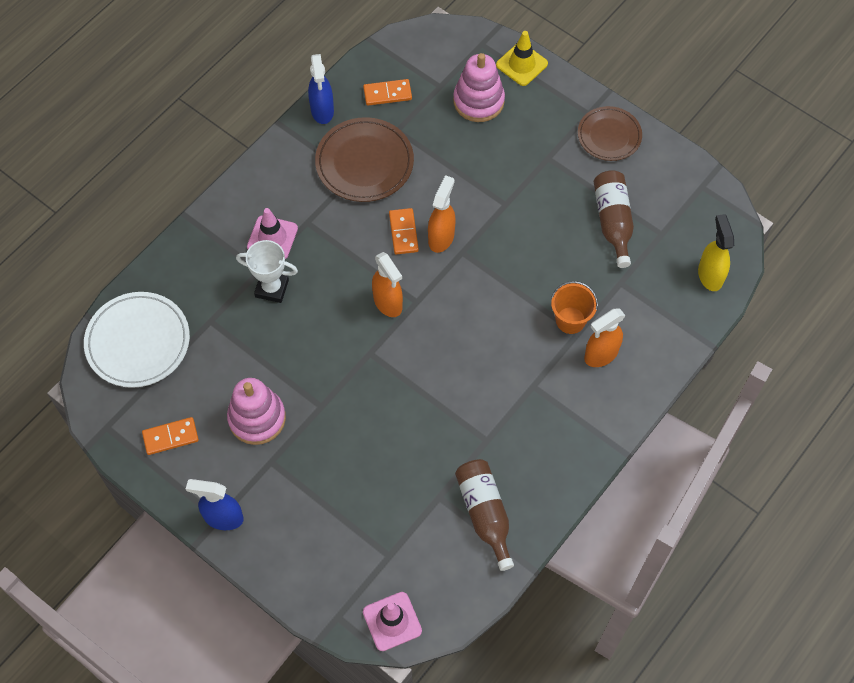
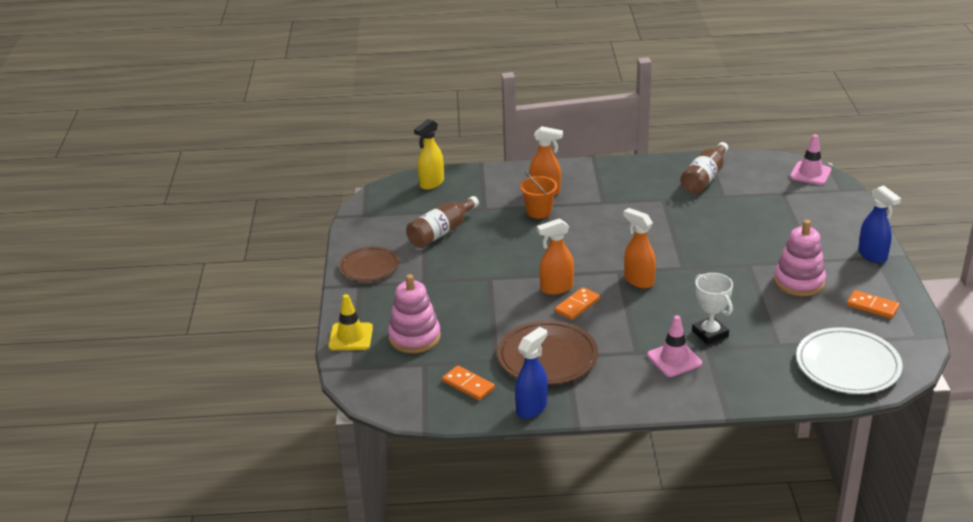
camera: 130 degrees left, 30 degrees down
orange spray bottle [372,252,403,317] -> orange spray bottle turned 60 degrees counterclockwise [623,208,656,288]

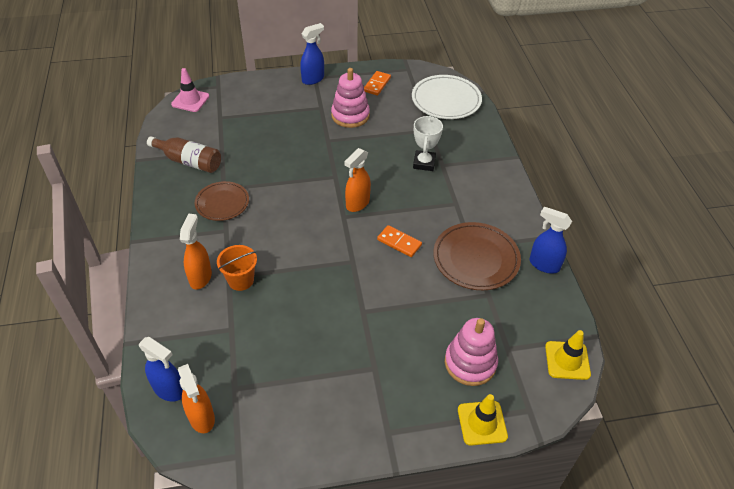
camera: 100 degrees left, 15 degrees up
brown plate [339,247,399,281] -> brown plate moved to [194,181,249,221]
brown bottle [406,196,479,248] -> none
yellow spray bottle [414,119,444,190] -> blue spray bottle [139,337,183,401]
orange domino [442,365,495,401] -> none
orange spray bottle [537,218,574,295] -> orange spray bottle moved to [178,364,215,433]
pink traffic cone [647,315,702,377] -> none
white trophy [692,273,733,345] -> white trophy turned 45 degrees counterclockwise [413,116,443,171]
none -> yellow traffic cone [545,330,591,380]

